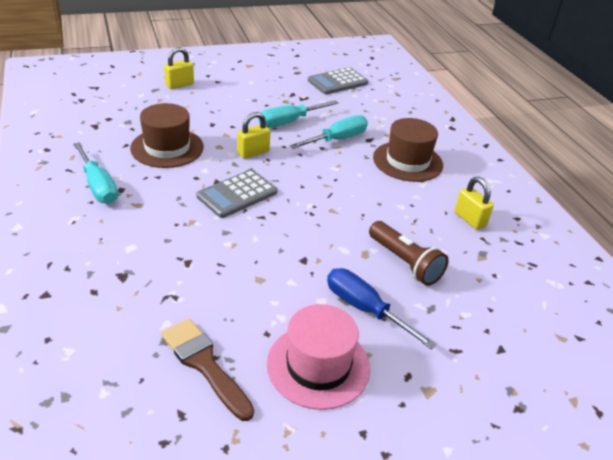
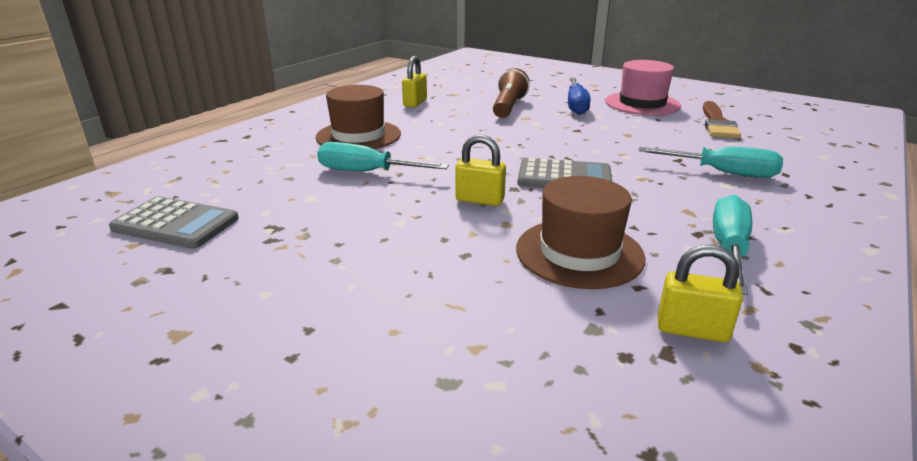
camera: 125 degrees left, 10 degrees down
yellow padlock [164,47,194,89] -> yellow padlock moved to [658,245,743,342]
turquoise screwdriver [259,100,338,128] -> turquoise screwdriver moved to [638,147,783,178]

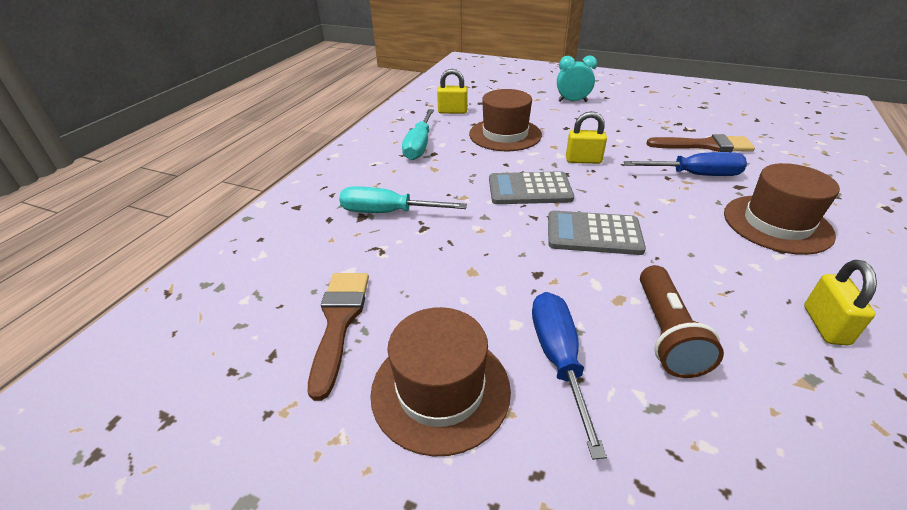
camera: 170 degrees right, 10 degrees up
grey calculator [109,196,239,249] -> grey calculator moved to [548,211,646,255]
turquoise screwdriver [317,142,449,171] -> blue screwdriver [624,152,747,176]
pink hat [605,60,681,115] -> brown hat [370,307,511,457]
none -> turquoise clock [557,56,597,102]
none -> brown brush [646,134,755,152]

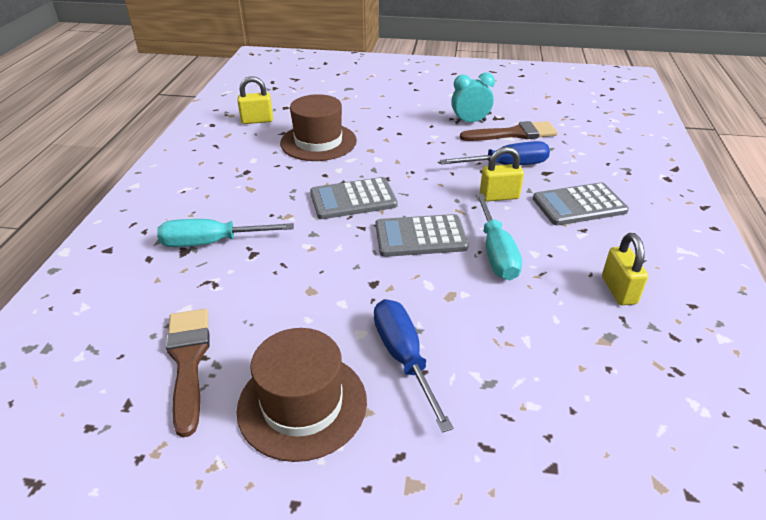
camera: 15 degrees left, 0 degrees up
turquoise screwdriver [402,109,434,160] -> turquoise screwdriver moved to [476,193,522,280]
turquoise clock [557,56,597,102] -> turquoise clock moved to [451,73,495,124]
yellow padlock [566,111,607,164] -> yellow padlock moved to [480,147,524,202]
brown flashlight [640,265,724,378] -> none
brown hat [724,163,840,255] -> grey calculator [533,182,629,225]

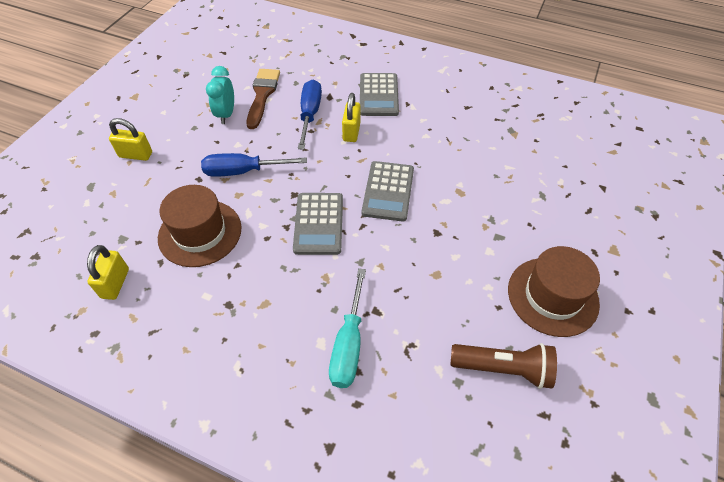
camera: 75 degrees left, 15 degrees up
brown brush [166,309,210,438] -> brown flashlight [450,343,557,389]
blue screwdriver [374,299,453,433] -> blue screwdriver moved to [201,153,307,177]
turquoise screwdriver [476,193,522,280] -> none
yellow padlock [602,233,648,305] -> yellow padlock moved to [109,118,152,161]

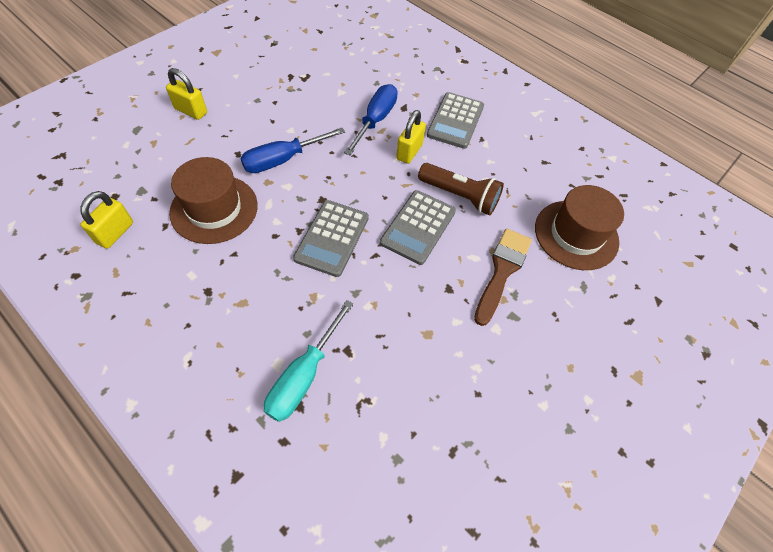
camera: 15 degrees right, 5 degrees up
blue screwdriver [201,153,307,177] -> blue screwdriver turned 45 degrees counterclockwise [241,127,345,173]
turquoise clock [206,66,234,124] -> none
brown brush [247,69,280,129] -> brown brush moved to [474,229,532,326]
brown flashlight [450,343,557,389] -> brown flashlight moved to [418,163,504,215]
brown hat [508,246,600,337] -> brown hat moved to [535,185,624,270]

